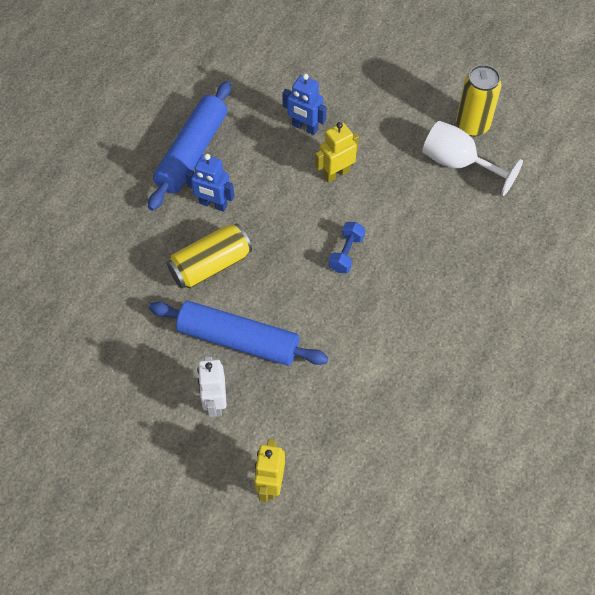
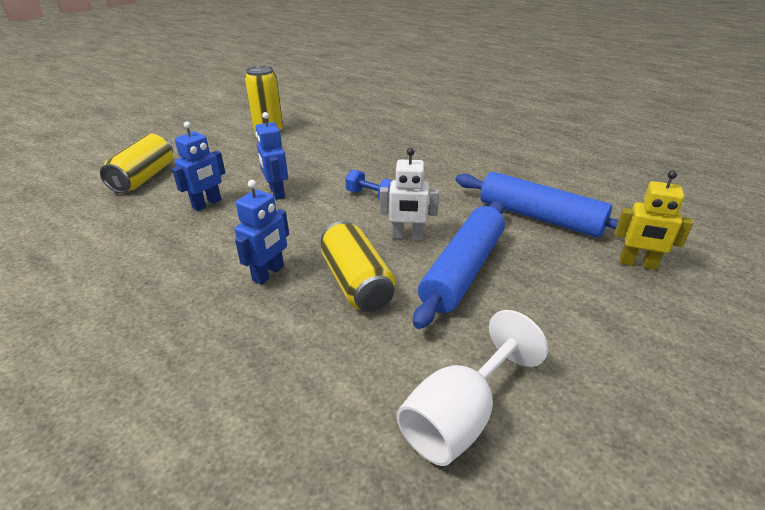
camera: 80 degrees left, 25 degrees down
blue rolling pin [148,81,231,210] -> blue rolling pin moved to [456,172,619,238]
white robot [197,357,227,417] -> white robot moved to [380,148,439,240]
yellow robot [315,122,359,183] -> blue robot [255,112,288,200]
white goblet [423,121,523,196] -> white goblet moved to [397,310,548,466]
none -> yellow can [100,133,173,193]

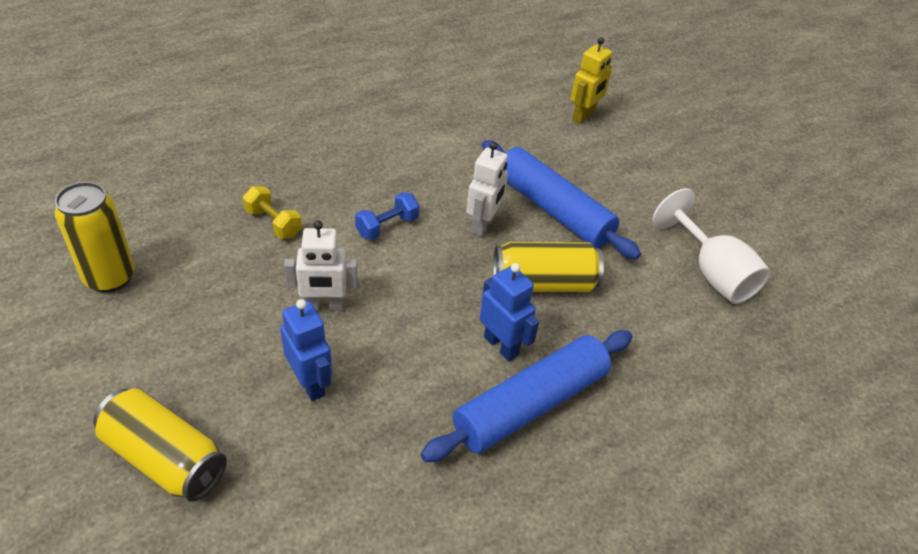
camera: 75 degrees left, 10 degrees up
blue robot [255,112,288,200] -> white robot [284,220,357,311]
blue rolling pin [456,172,619,238] -> blue rolling pin moved to [421,330,633,462]
none -> yellow dumbbell [243,186,302,239]

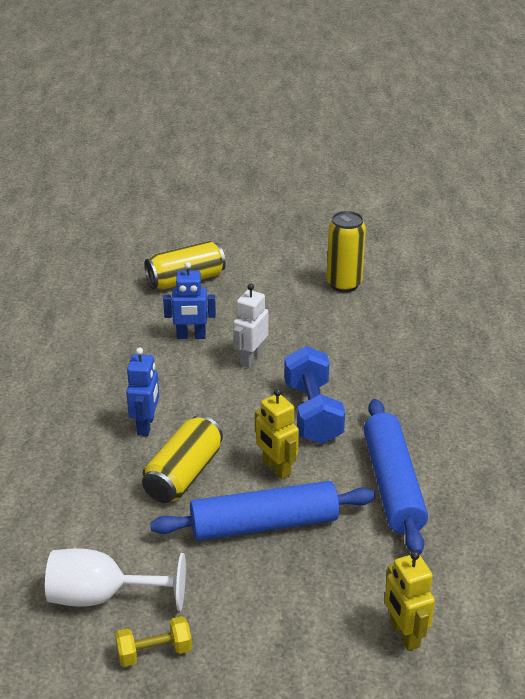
camera: 125 degrees right, 10 degrees down
yellow dumbbell [243,186,302,239] -> yellow dumbbell moved to [115,616,192,667]
blue dumbbell [355,192,419,240] -> blue dumbbell [284,346,345,444], size x1.81
blue rolling pin [421,330,633,462] -> blue rolling pin moved to [364,399,428,554]
white robot [466,142,508,237] -> yellow robot [255,389,299,479]
blue robot [479,263,539,361] -> blue robot turned 75 degrees counterclockwise [126,347,159,436]

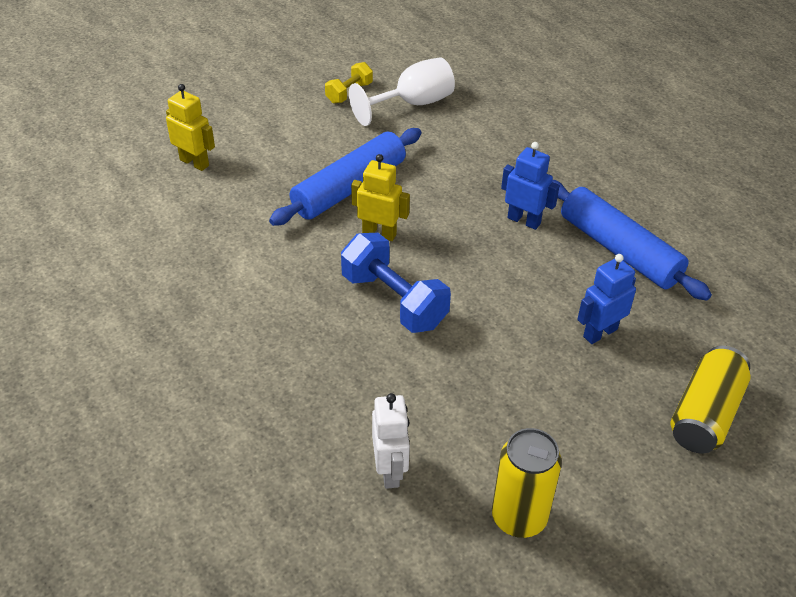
camera: 145 degrees right, 10 degrees up
blue robot [126,347,159,436] -> blue robot turned 150 degrees clockwise [501,142,560,230]
yellow can [142,415,223,503] -> none
white robot [233,284,269,368] -> white robot moved to [372,393,410,489]
blue rolling pin [364,399,428,554] -> blue rolling pin moved to [552,180,712,301]

